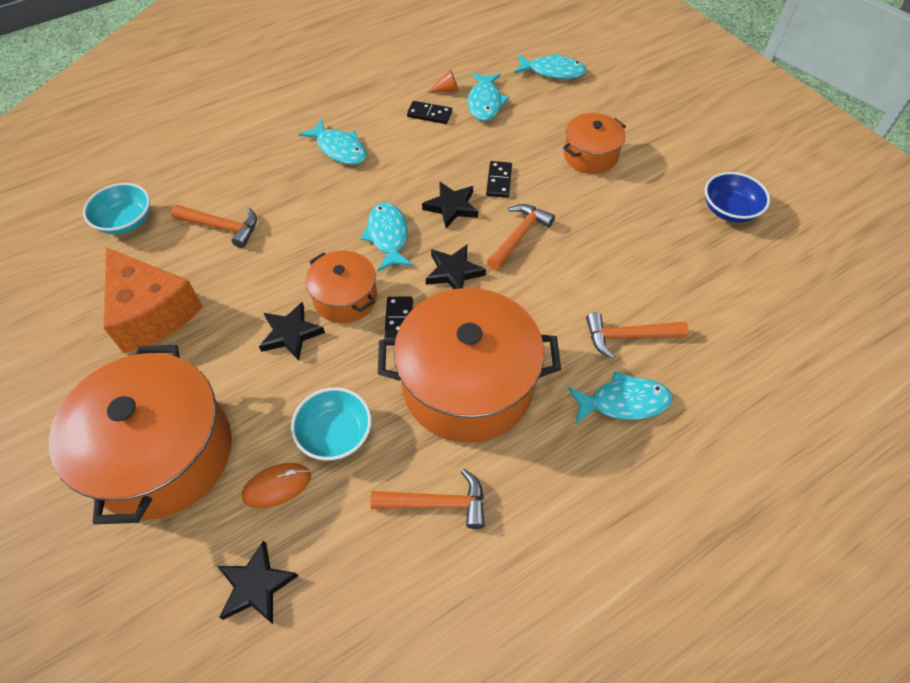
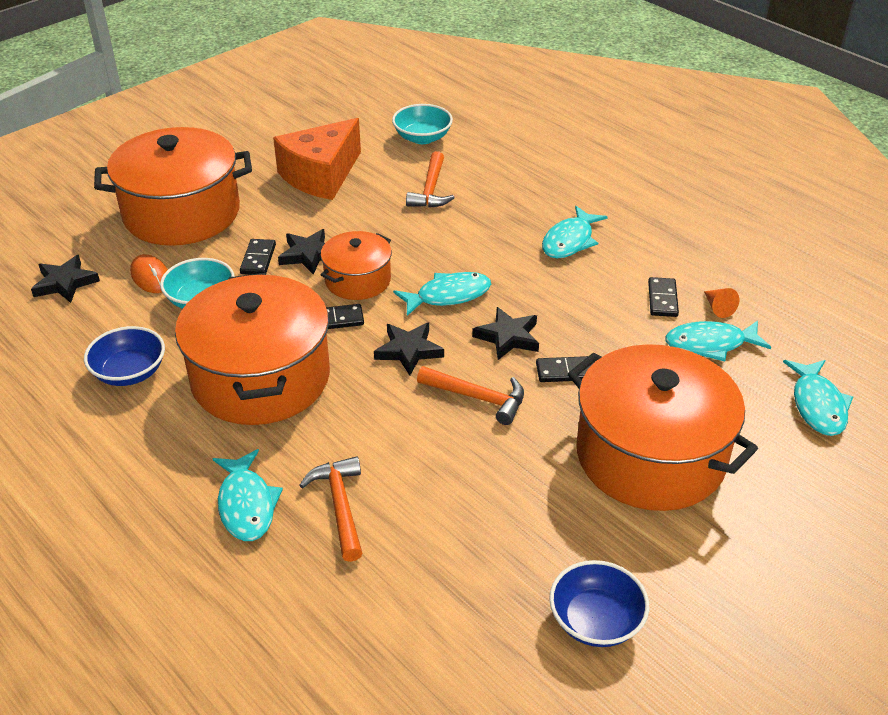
camera: 80 degrees right, 15 degrees down
orange hammer [370,469,485,529] -> blue bowl [84,326,165,386]
orange pot [563,113,626,174] -> orange pot [568,344,758,511], size x1.89
none -> black domino [240,239,276,275]

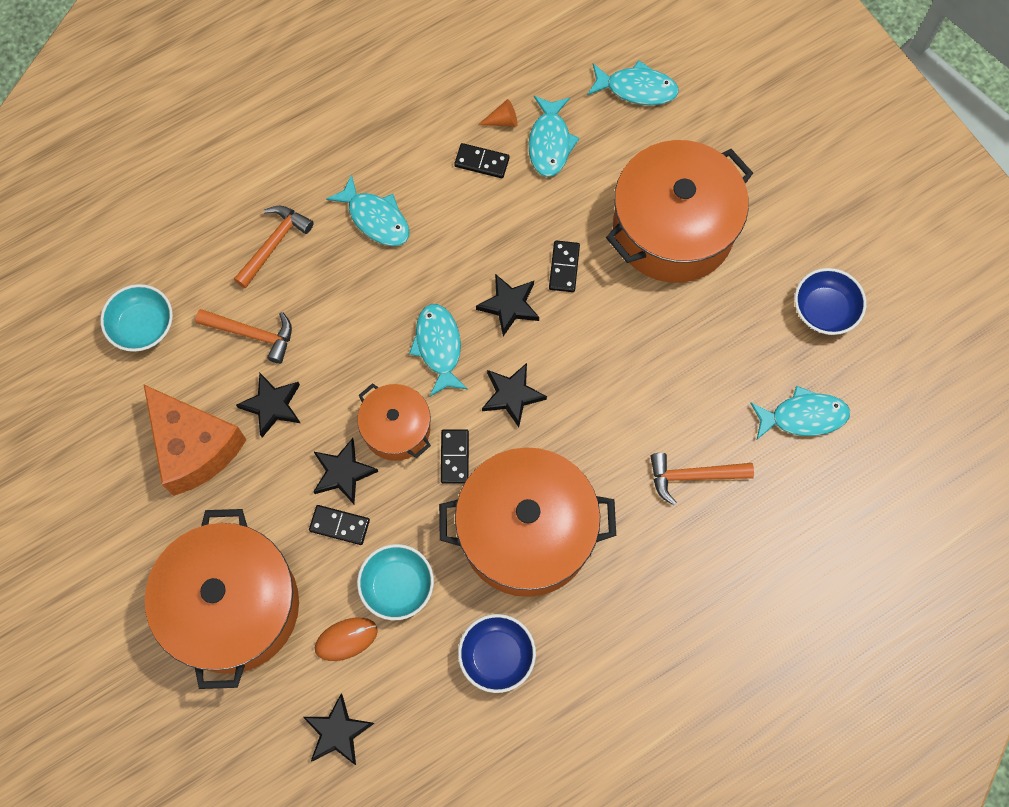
camera: 80 degrees left, 30 degrees up
turquoise fish [212,449,283,541] -> turquoise fish moved to [750,386,850,439]
orange hammer [417,366,524,425] -> orange hammer moved to [234,206,314,289]
none -> black star [236,373,300,438]

